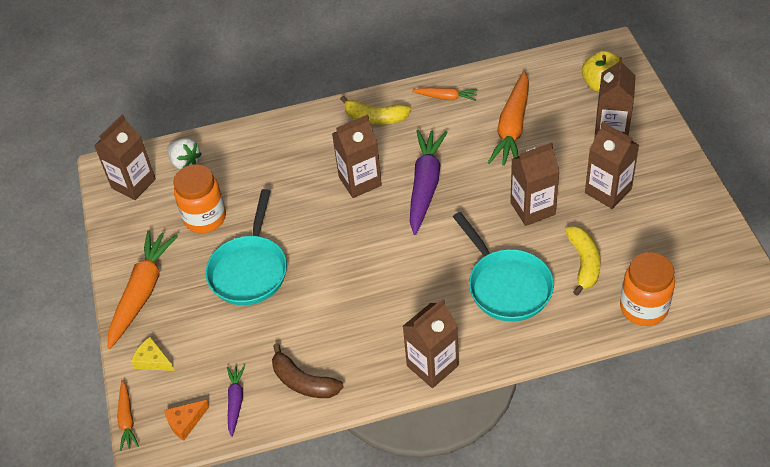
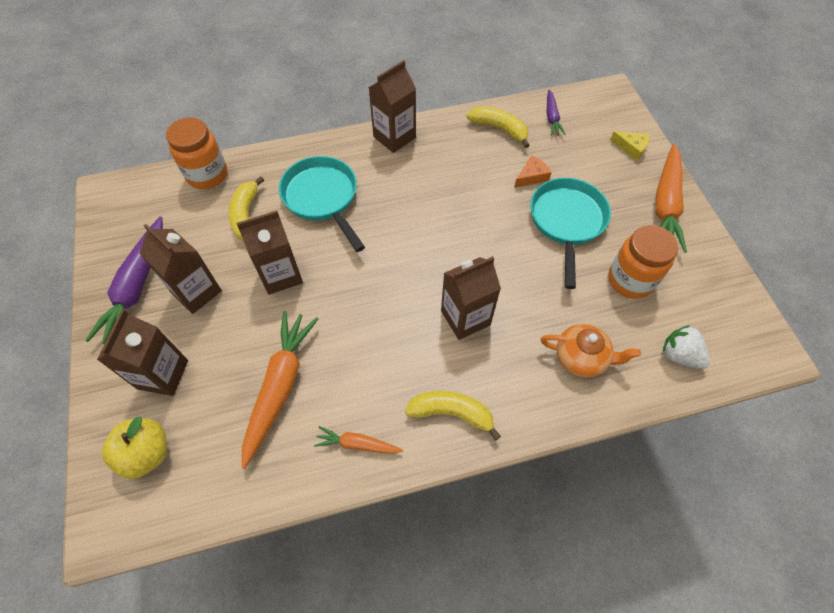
camera: 175 degrees right, 10 degrees up
brown carton [94,114,156,200] -> none
orange carrot [117,380,139,451] -> none
orange cheese [164,400,209,441] -> orange cheese moved to [514,155,551,188]
brown banana [272,343,343,398] -> yellow banana [466,107,530,148]
purple carrot [410,130,448,235] -> purple carrot moved to [85,217,163,344]
none -> orange teapot [541,324,641,377]

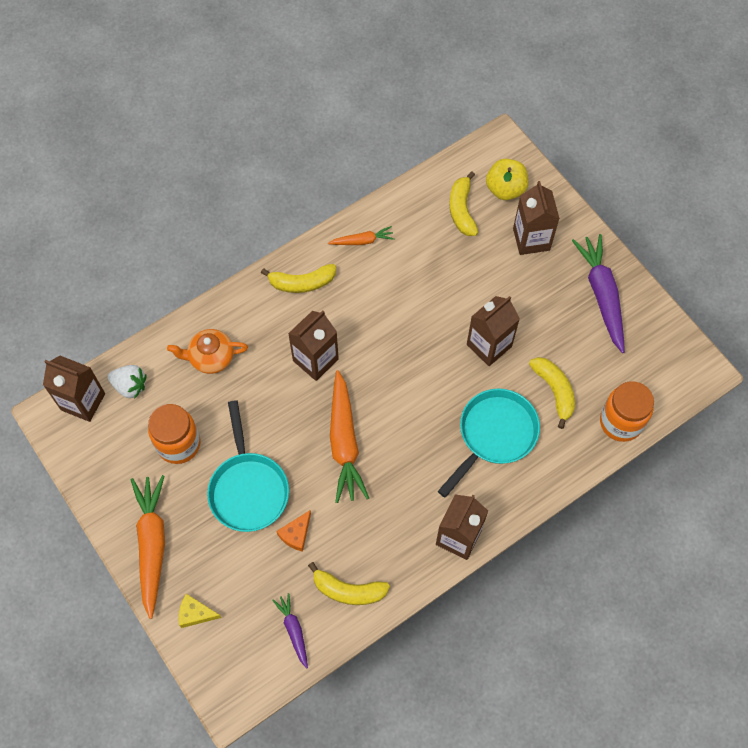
camera: 160 degrees right, 5 degrees up
brown carton [139,224,222,314] -> brown carton moved to [43,356,105,422]
orange carrot [242,311,318,469] -> orange carrot moved to [330,370,369,503]
turquoise pan [279,156,365,252] -> turquoise pan turned 90 degrees counterclockwise [438,389,540,498]
none -> yellow banana [449,172,478,236]

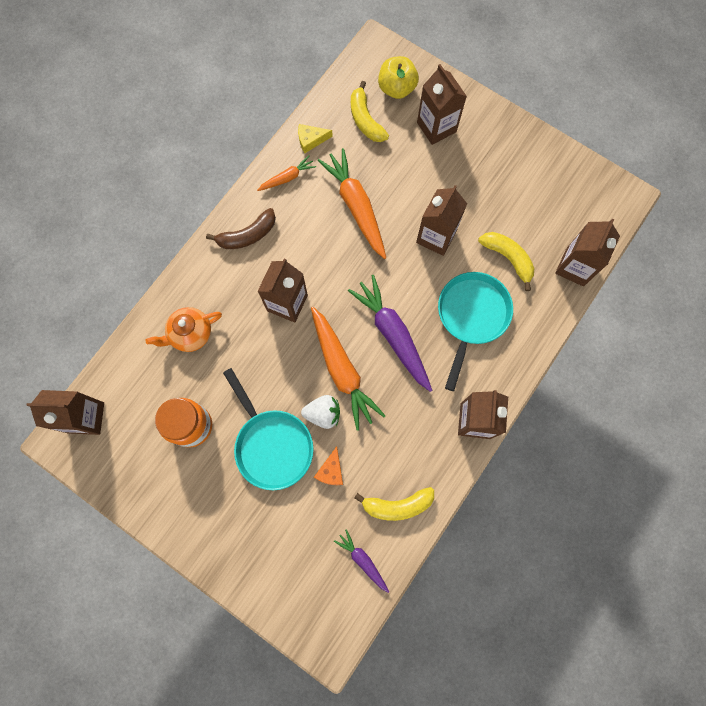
camera: 20 degrees left, 10 degrees up
white strawberry [107,365,146,399] -> white strawberry moved to [301,395,340,429]
orange carrot [131,475,165,619] -> orange carrot moved to [318,148,386,259]
yellow cheese [179,594,222,628] -> yellow cheese moved to [298,124,333,153]
yellow banana [261,264,336,293] -> brown banana [206,208,276,249]
purple carrot [572,234,625,353] -> purple carrot moved to [348,275,432,392]
orange jar [600,381,654,442] -> brown carton [555,219,620,286]

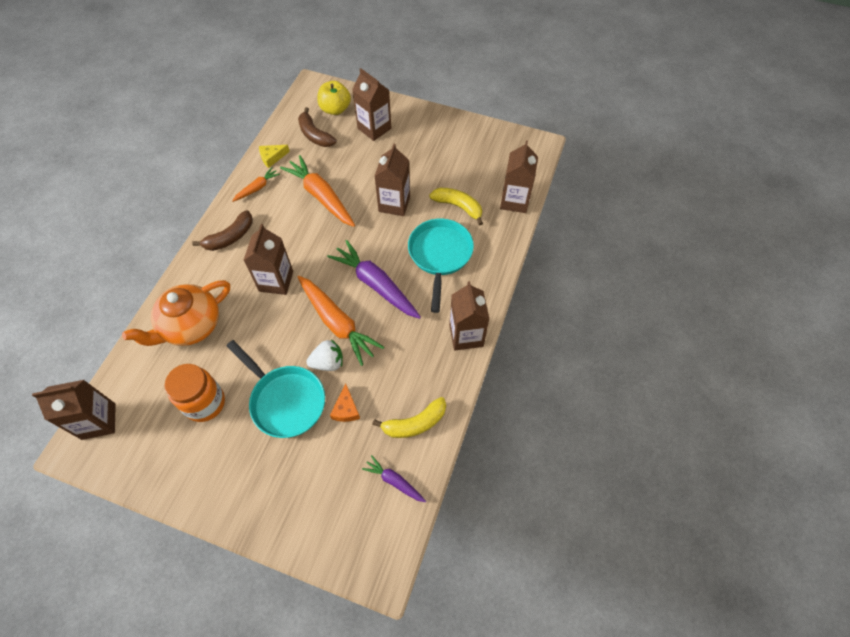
camera: 15 degrees left, 15 degrees down
orange teapot [145,307,222,352] -> orange teapot [122,280,230,346], size x1.52
yellow banana [351,81,389,142] -> brown banana [298,107,337,147]

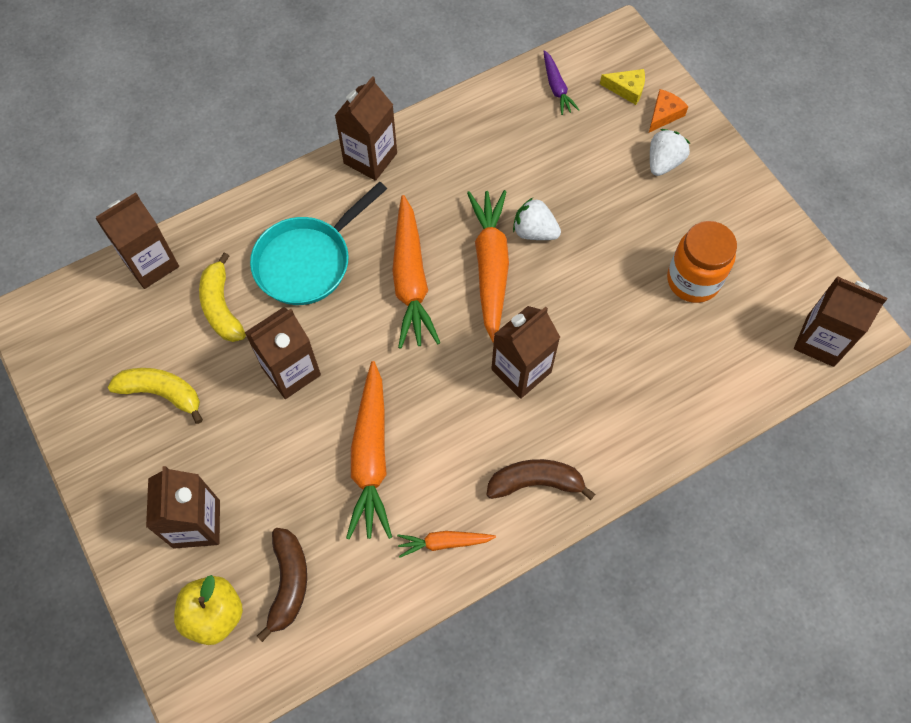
camera: 140 degrees left, 5 degrees up
orange teapot [122,280,230,346] -> none
turquoise pan [227,340,325,438] -> none
yellow cheese [259,145,290,168] -> yellow cheese moved to [600,69,645,105]
purple carrot [327,240,421,319] -> orange carrot [392,195,440,349]
orange cheese [330,383,360,422] -> orange cheese moved to [649,89,689,132]
yellow banana [372,397,446,438] -> yellow banana moved to [108,368,203,424]
none -> white strawberry [650,129,690,176]

